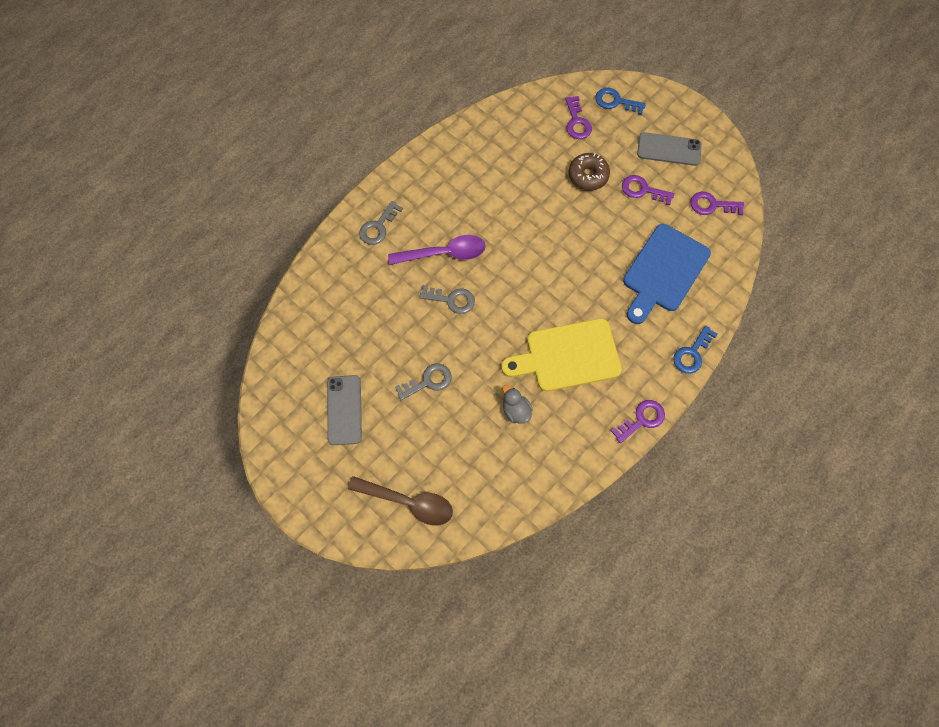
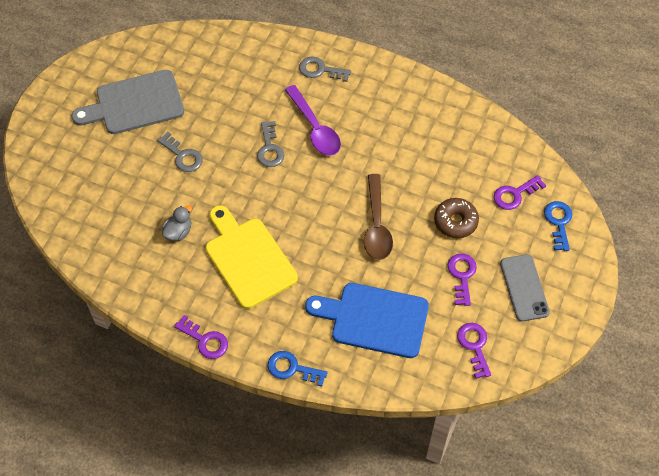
camera: 70 degrees right, 10 degrees down
grey phone [327,375,362,445] -> grey cutting board [71,70,184,134]
brown spoon [348,476,453,526] -> brown spoon moved to [364,174,393,260]

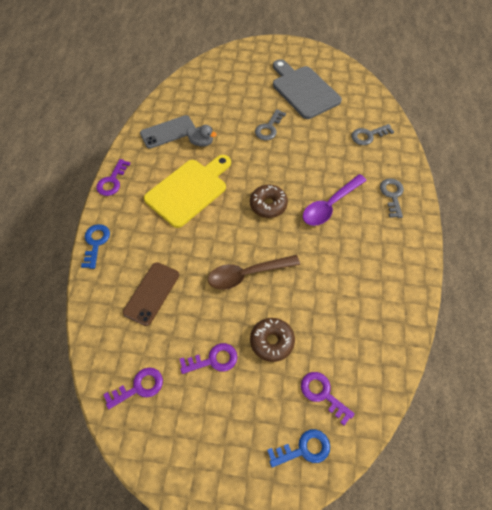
camera: 75 degrees right, 0 degrees up
grey key [257,121,284,167] -> grey key moved to [351,124,394,145]
blue cutting board [305,283,429,358] -> brown phone [123,262,179,326]
grey phone [500,254,550,322] -> grey phone moved to [140,115,196,149]
none -> brown donut [250,185,288,218]

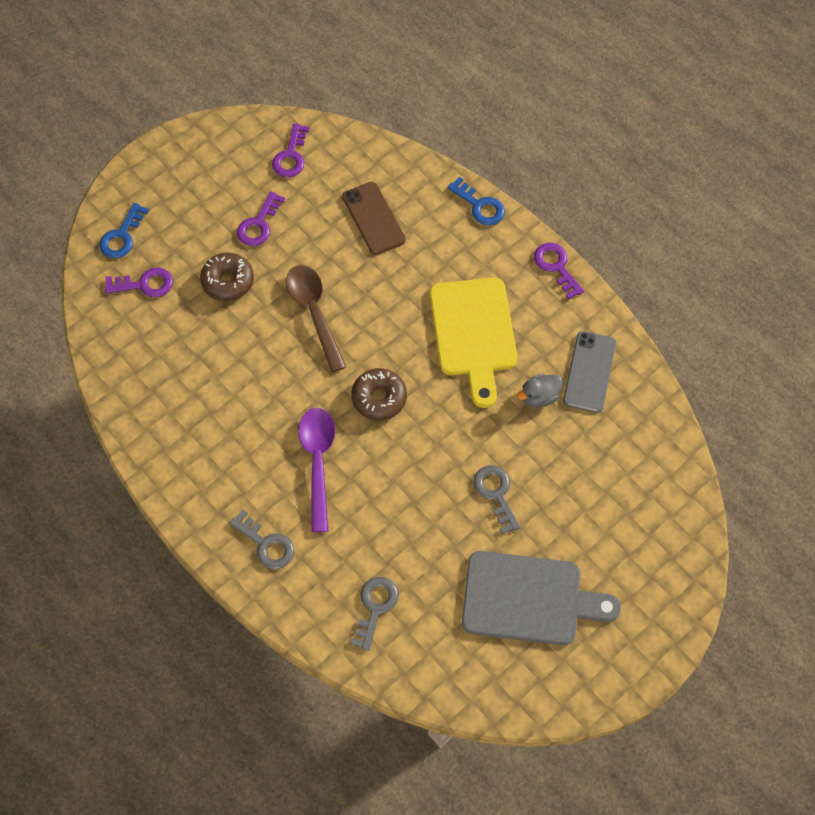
camera: 130 degrees right, 5 degrees up
brown spoon [208,255,300,290] -> brown spoon turned 45 degrees counterclockwise [286,265,346,372]

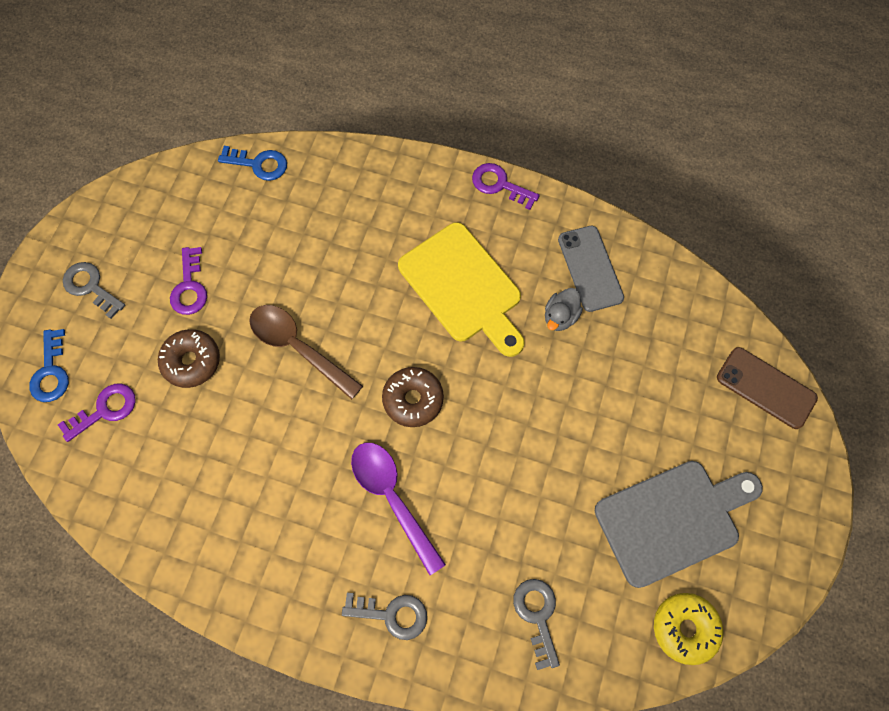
camera: 30 degrees left, 5 degrees up
purple key [272,124,309,177] -> none
brown phone [342,182,406,255] -> brown phone moved to [717,347,818,429]
blue key [448,177,505,225] -> blue key moved to [218,146,287,181]
grey key [473,465,520,534] -> grey key moved to [63,262,125,319]
none -> yellow donut [654,593,723,665]

